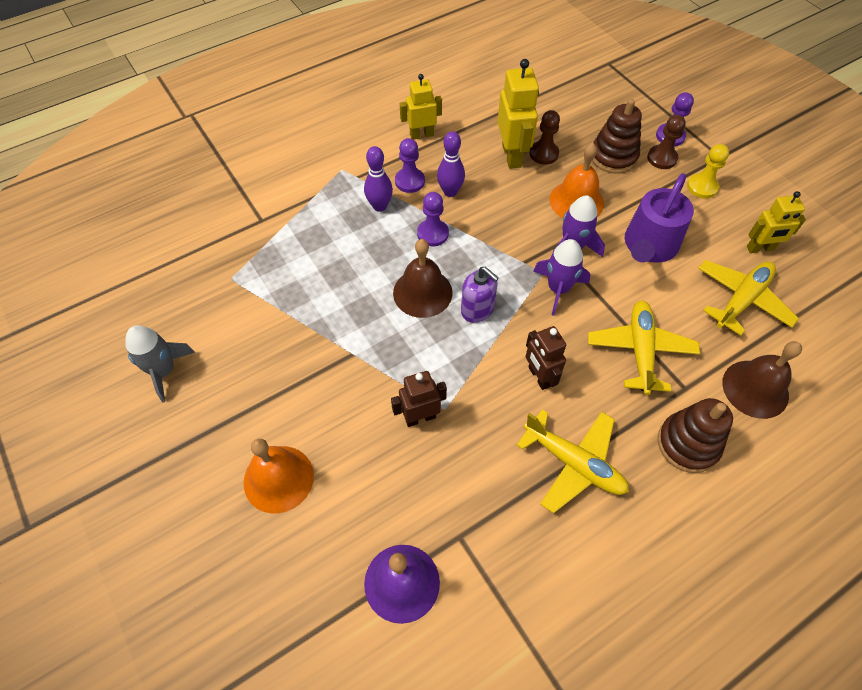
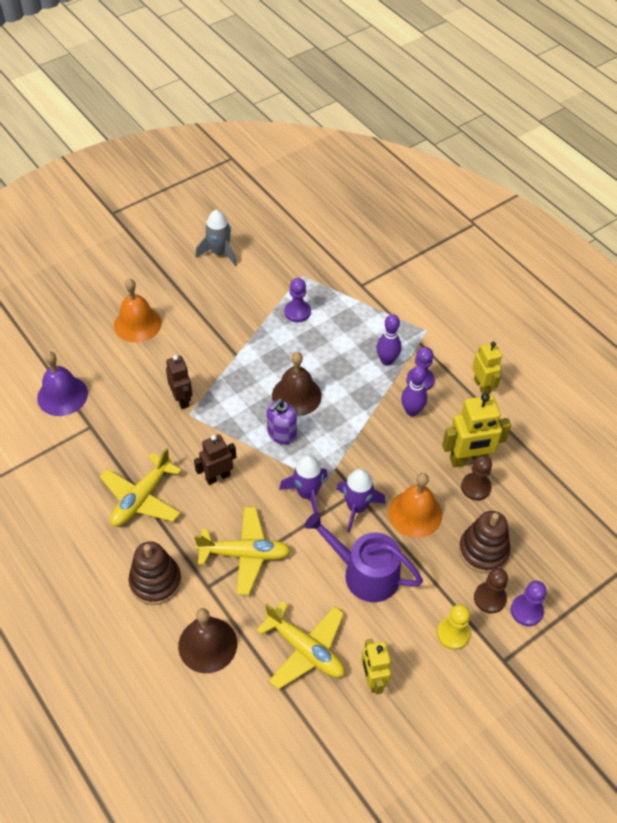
camera: 85 degrees right, 5 degrees down
purple pawn [417,192,449,246] -> purple pawn moved to [285,278,311,322]

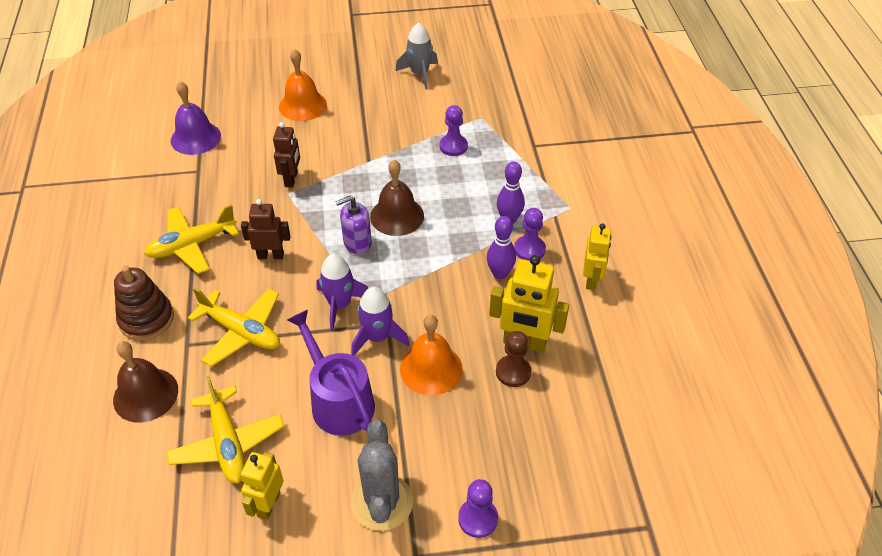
camera: 30 degrees right, 5 degrees down
yellow pawn [437,604,470,650] -> grey cactus [351,420,413,531]
brown stacking toy [459,511,511,573] -> none
brown pawn [474,568,508,614] -> none

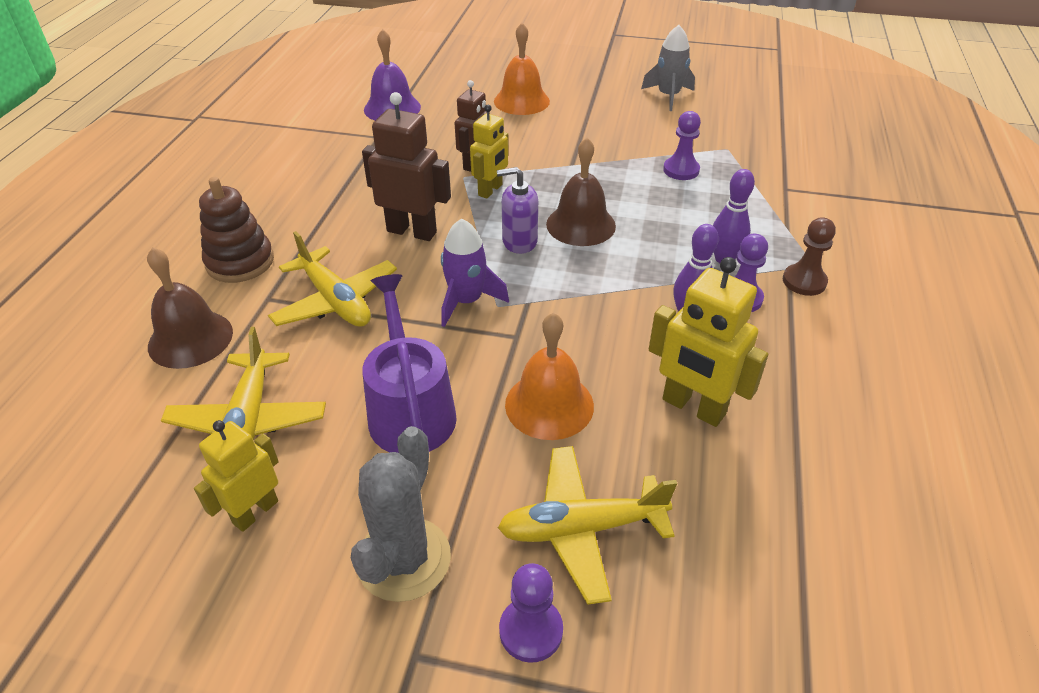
camera: 20 degrees right, 5 degrees down
yellow plane [144,205,239,274] -> yellow plane moved to [498,446,677,605]
brown robot [241,199,291,259] -> brown robot [362,92,451,241], size x1.51
purple rocket [351,287,410,356] -> none
brown pawn [496,331,531,387] -> brown pawn moved to [783,217,836,296]
yellow robot [583,224,611,290] -> yellow robot moved to [470,105,509,199]

